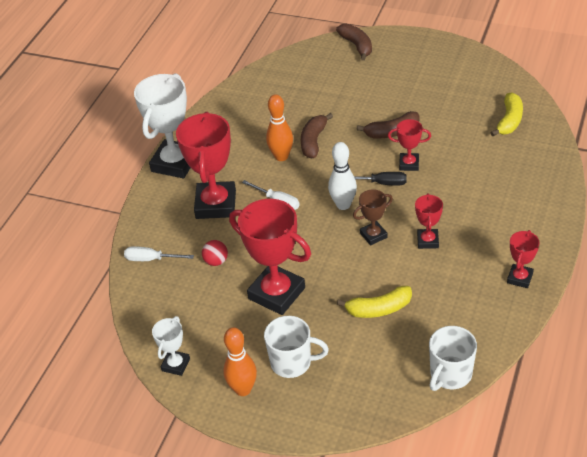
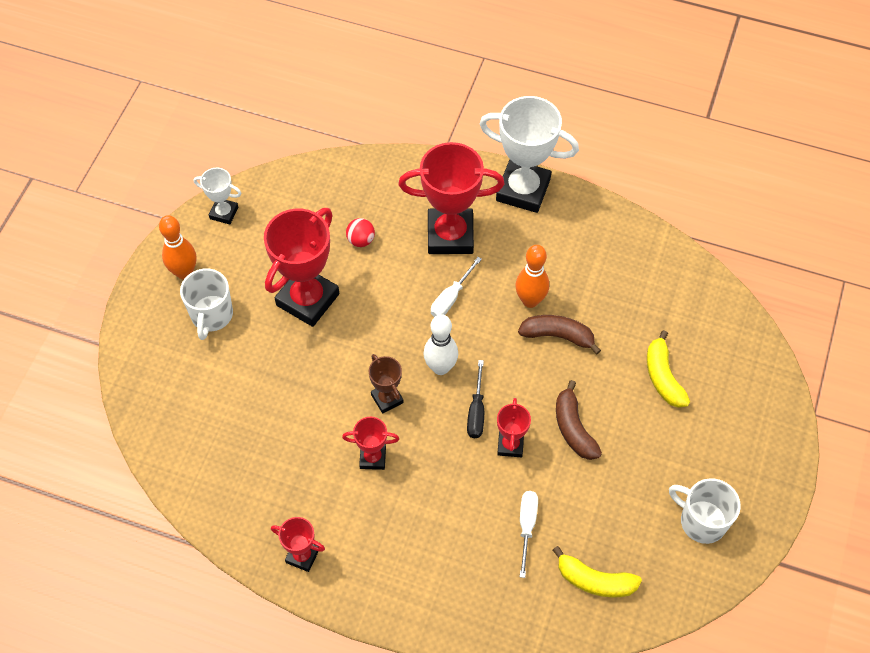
camera: 85 degrees right, 15 degrees up
white screwdriver [124,246,194,261] -> white screwdriver moved to [520,491,538,578]
brown banana [336,24,372,61] -> none
yellow banana [337,286,412,318] -> yellow banana moved to [647,330,690,408]
white mug [429,326,477,391] -> white mug moved to [669,478,741,544]

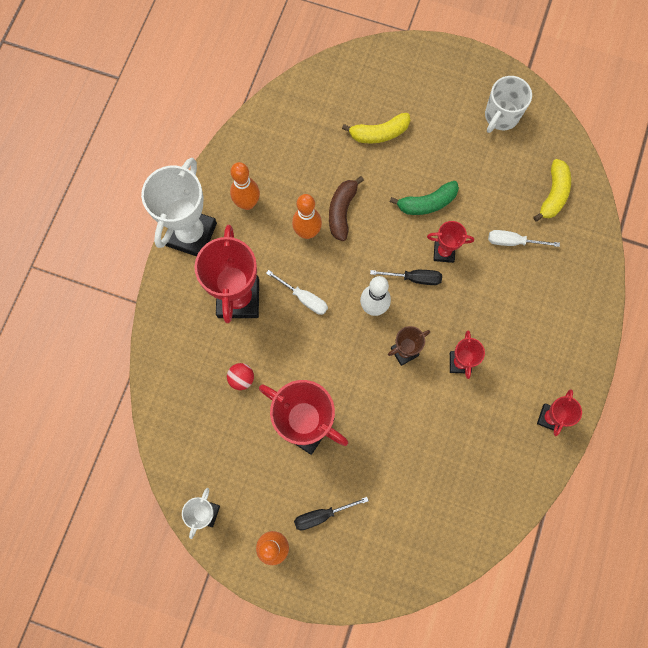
camera: 90 degrees left, 15 degrees up
white mug [180,269,233,340] -> black screwdriver [294,497,369,530]
brown banana [556,380,602,460] -> green banana [390,181,459,215]
none -> orange bowling pin [230,162,260,210]

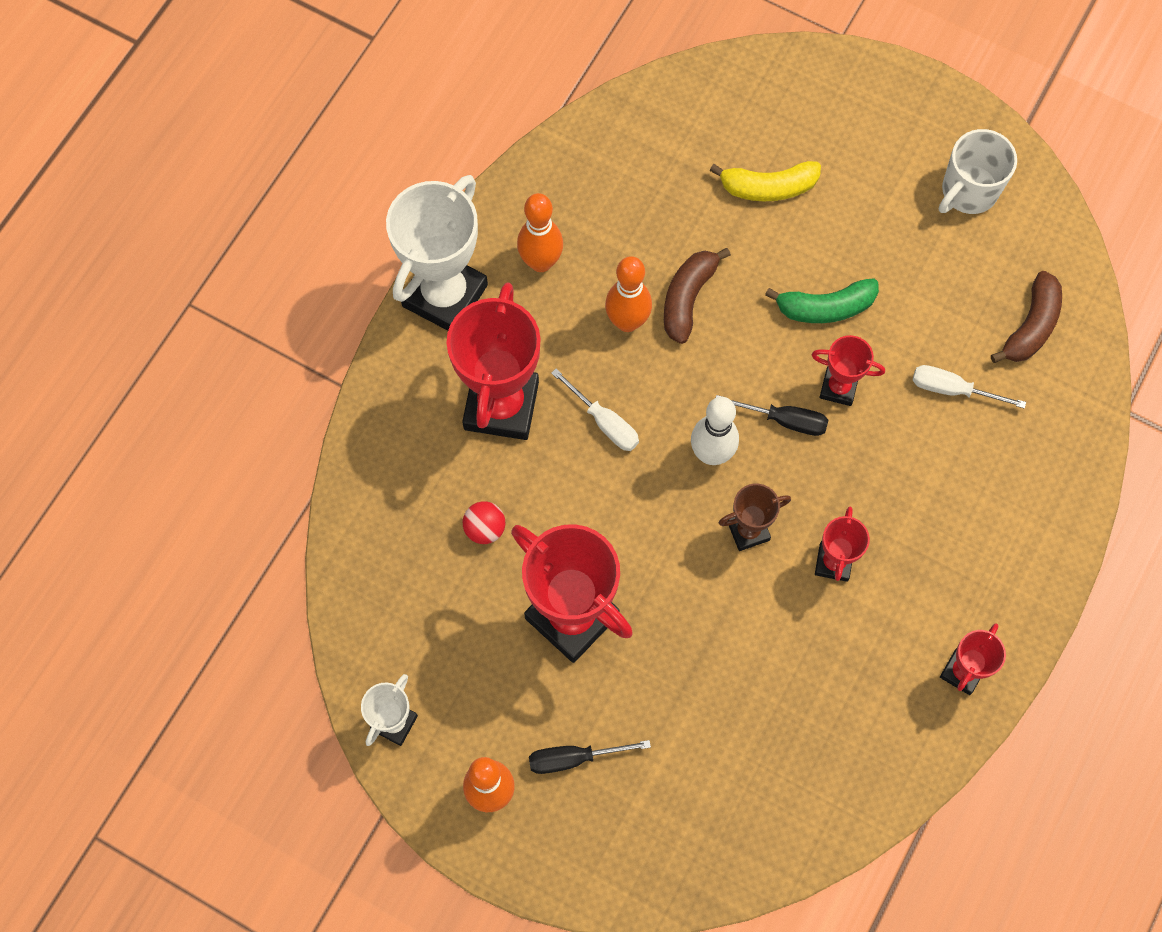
camera: 10 degrees right, 5 degrees down
yellow banana [533,159,571,221] -> brown banana [991,271,1062,363]

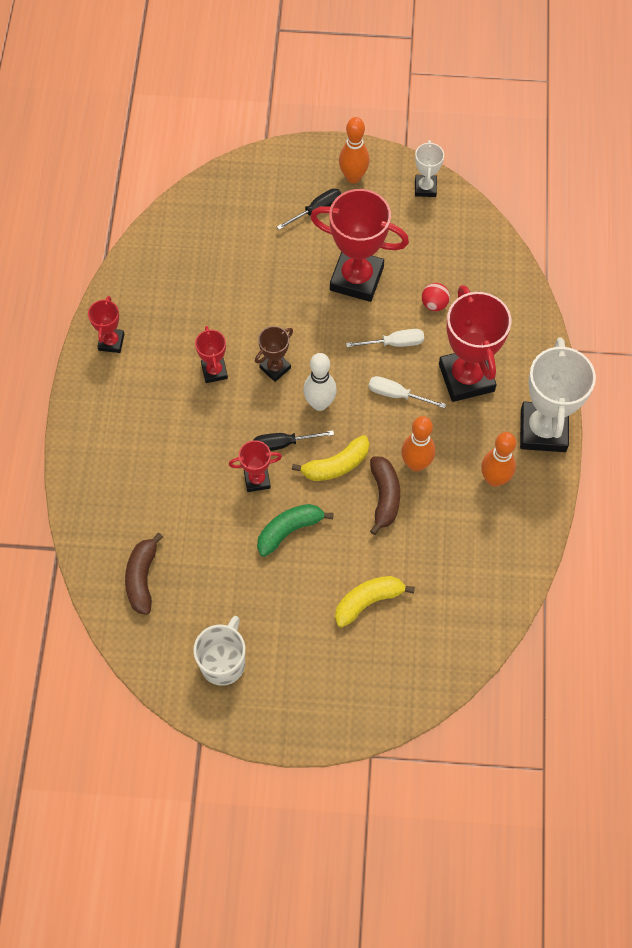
camera: 155 degrees right, 5 degrees down
white screwdriver [912,365,1026,409] -> white screwdriver moved to [346,329,424,347]
none -> yellow banana [292,435,369,481]

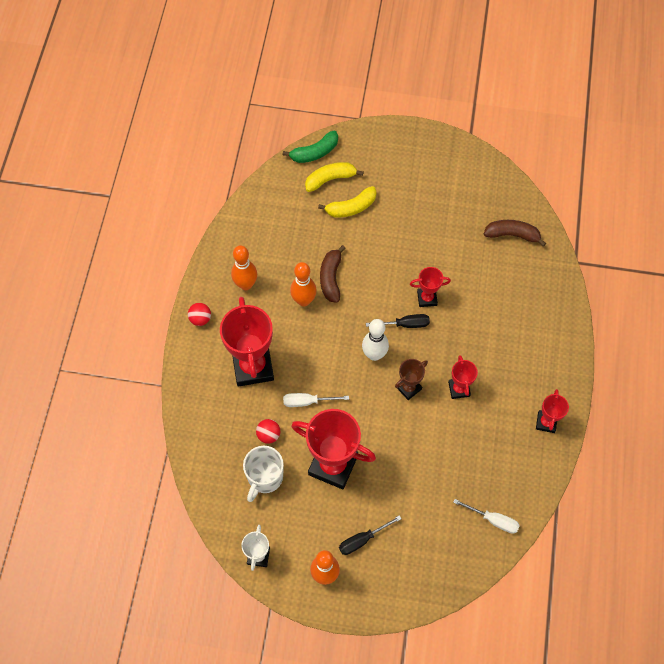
camera: 175 degrees left, 0 degrees up
brown banana [125,533,163,615] -> brown banana turned 90 degrees counterclockwise [484,220,546,247]
white mug [193,616,245,686] -> white mug moved to [243,446,284,502]
green banana [257,504,334,557] -> green banana moved to [283,131,338,163]
yellow banana [292,435,369,481] -> yellow banana moved to [305,162,364,192]
white screwdriver [368,376,446,409] -> white screwdriver moved to [453,499,520,534]
white trophy [520,337,596,452] -> red ball [188,303,211,326]

